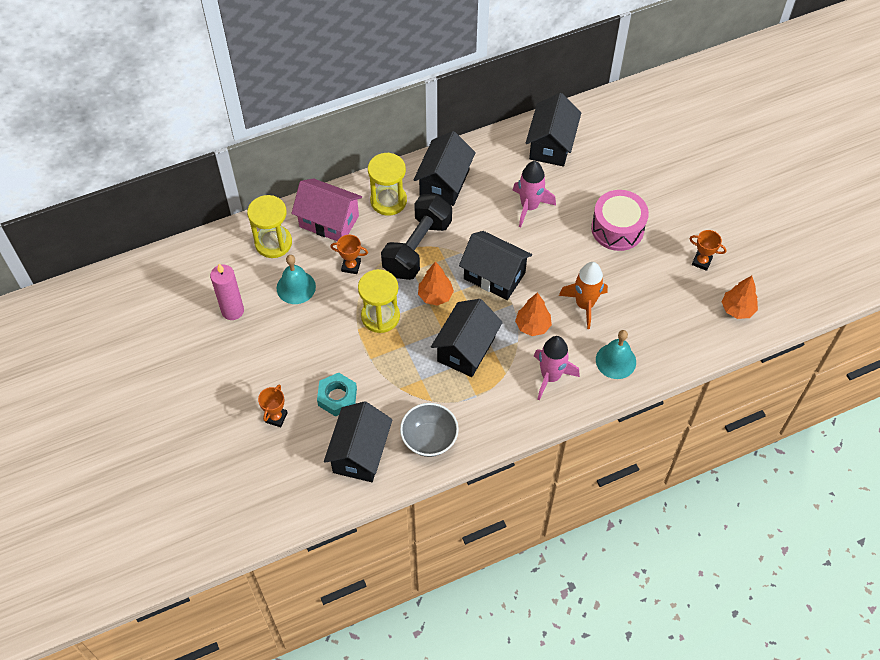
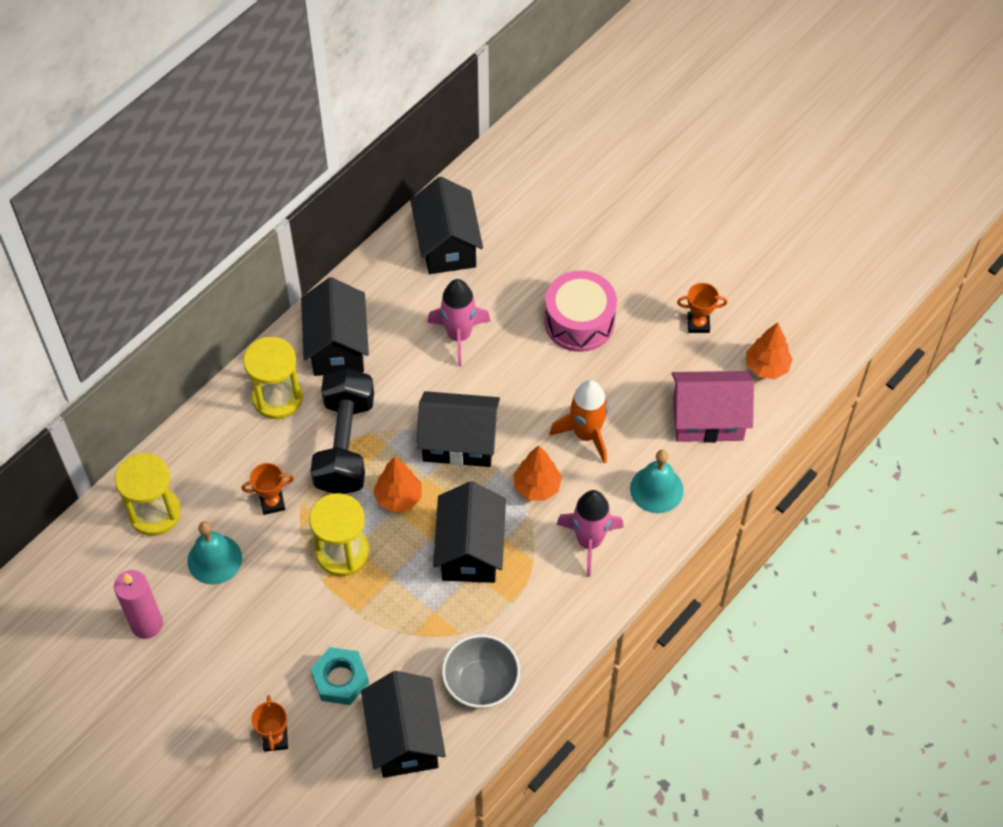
camera: 25 degrees left, 0 degrees up
pink house [291,178,362,241] -> pink house moved to [672,371,754,443]

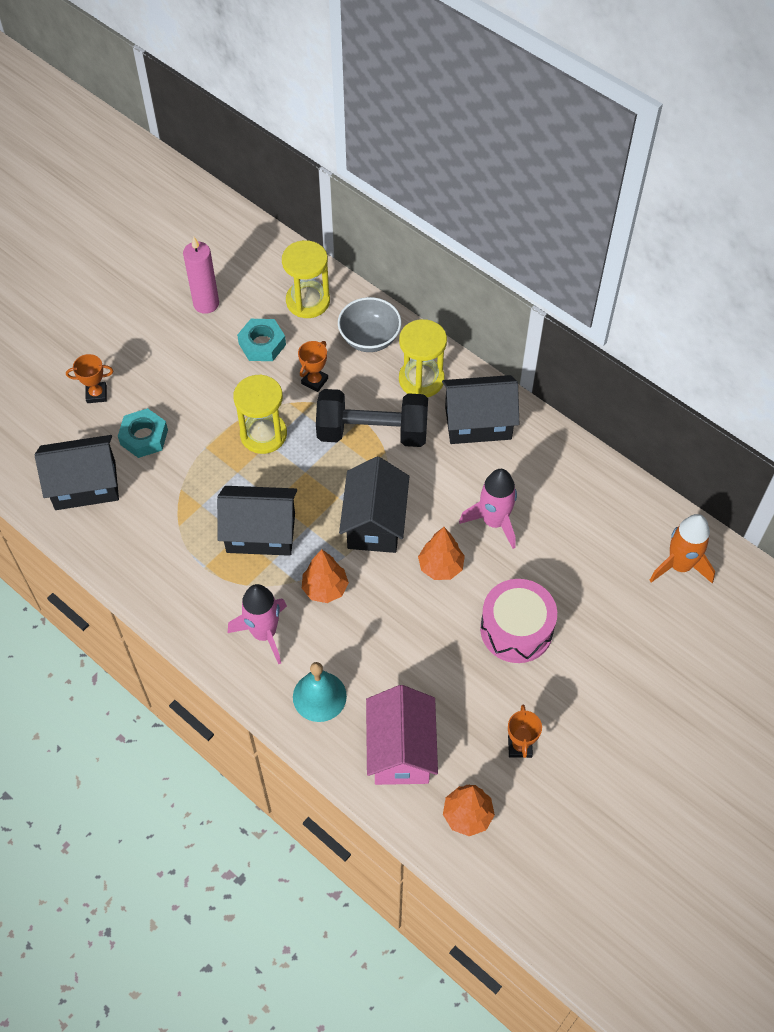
camera: 90 degrees right, 0 degrees up
turquoise bell [187,521,242,585] -> turquoise nut [237,319,286,361]
orange trophy [241,463,294,515] -> orange trophy turned 45 degrees clockwise [298,341,328,392]
orange tree [373,457,422,513] -> orange tree moved to [418,527,465,580]
black house [410,177,483,274] -> none
grey bowl [442,634,520,708] -> grey bowl moved to [338,297,401,352]
orange rocket [550,380,608,464] -> orange rocket moved to [649,514,715,583]

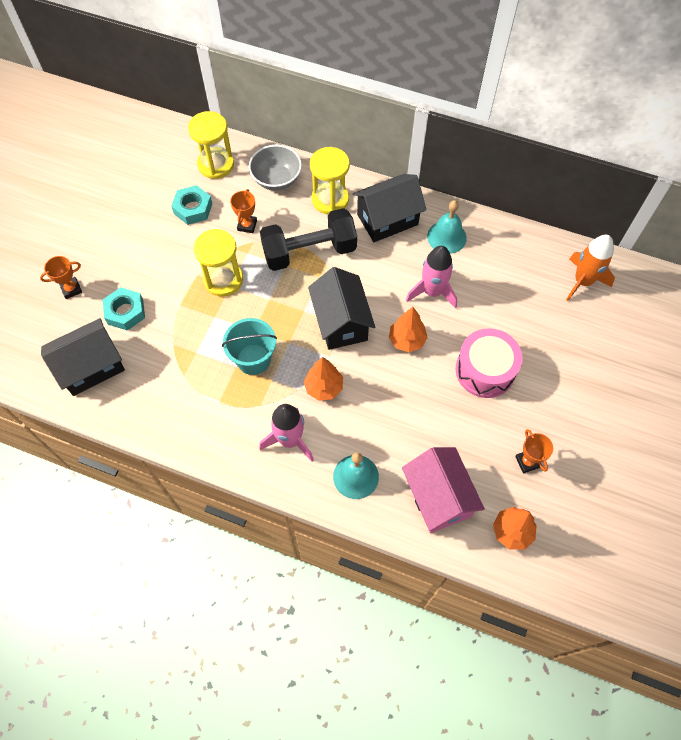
camera: 20 degrees left, 5 degrees up
pink candle [183,237,219,314] -> none
black house [217,486,297,556] -> turquoise bucket [222,318,277,375]
none -> turquoise bell [427,200,467,254]

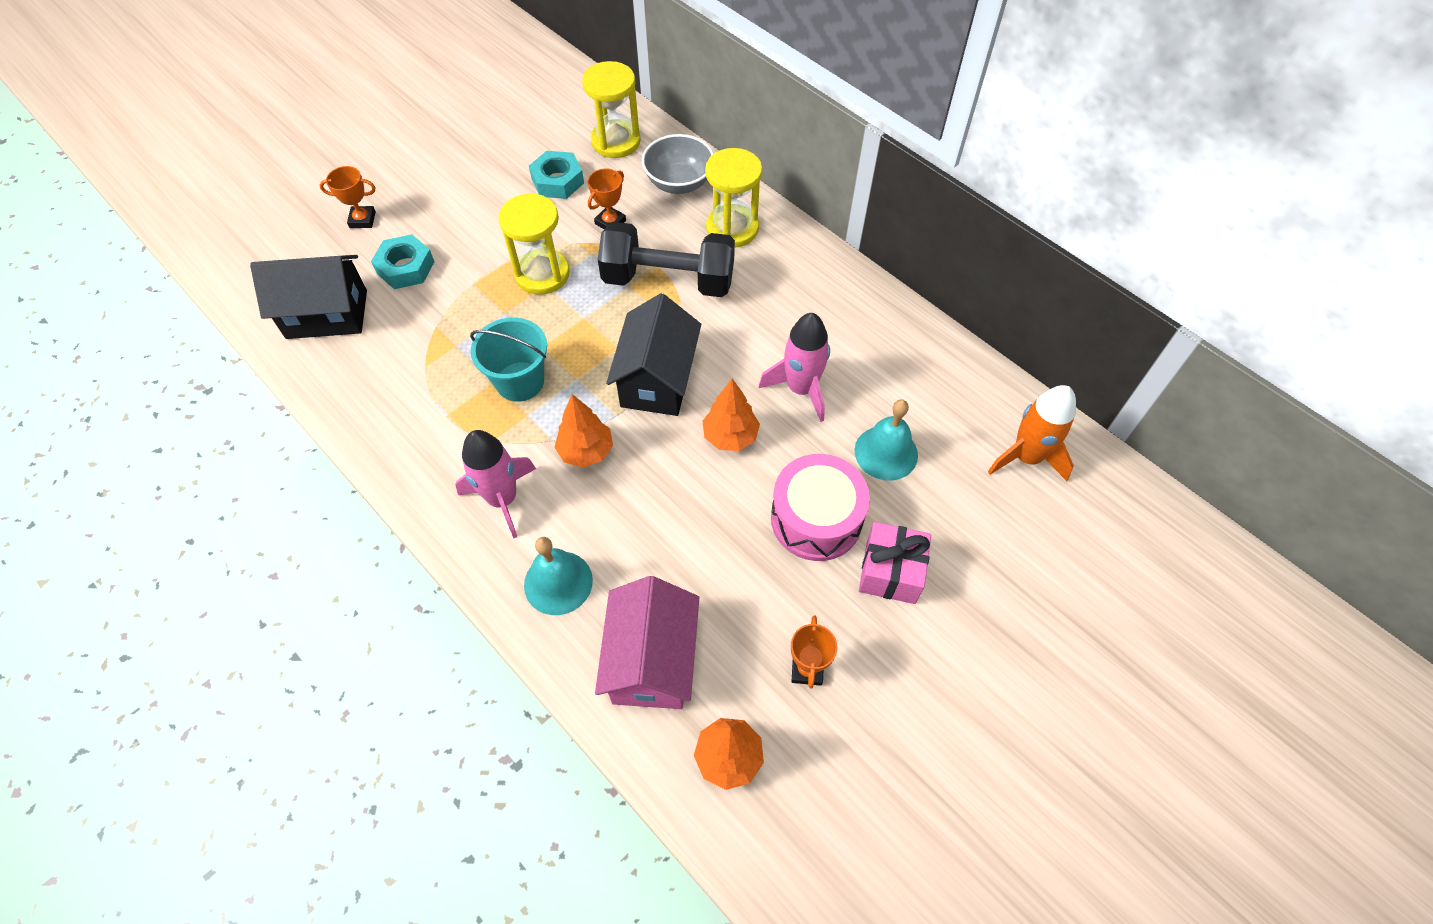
camera: 25 degrees right, 5 degrees down
black house [353,174,426,242] -> none
turquoise bell [427,200,467,254] -> turquoise bell moved to [855,399,918,481]
none -> pink gift [859,522,931,604]

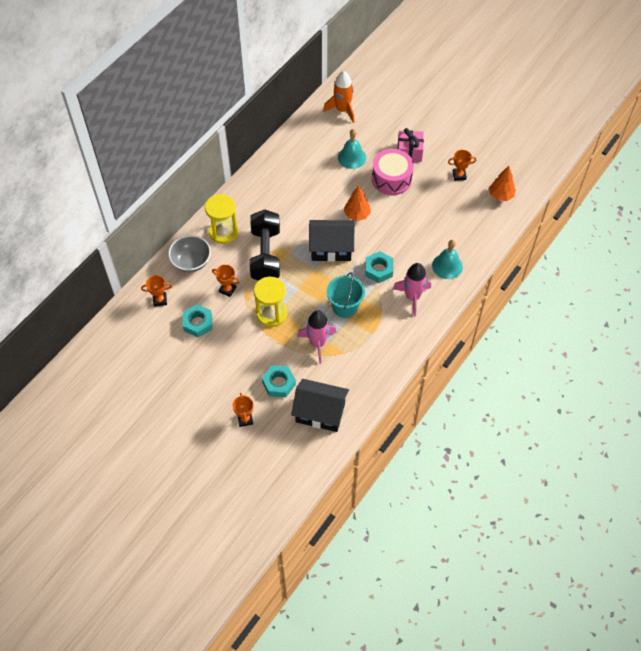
camera: 100 degrees left, 0 degrees up
black house [250,255,367,339] -> black house turned 60 degrees counterclockwise [291,379,349,432]
orange tree [554,394,613,468] -> turquoise nut [365,251,393,283]
yellow hourglass [582,61,641,158] -> orange trophy [141,275,172,307]
pink house [595,576,699,709] -> none
pink rocket [759,313,830,422] -> pink rocket moved to [297,310,337,364]

